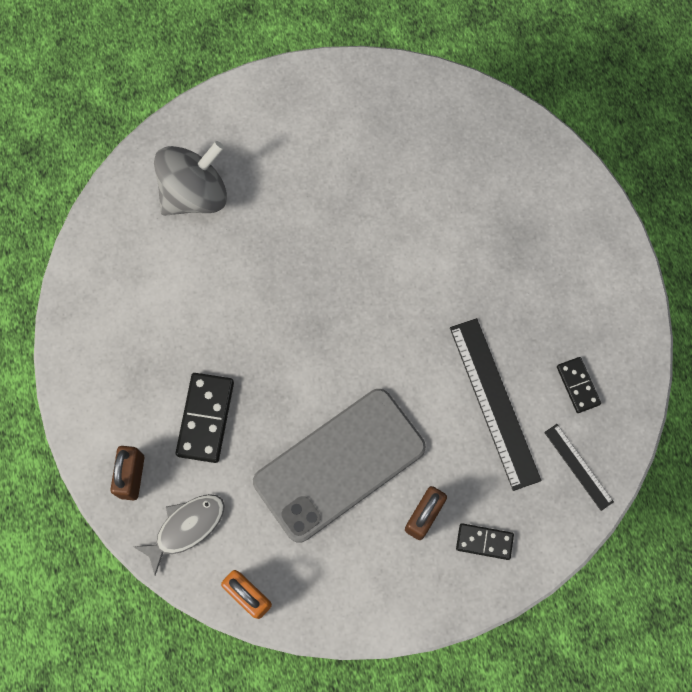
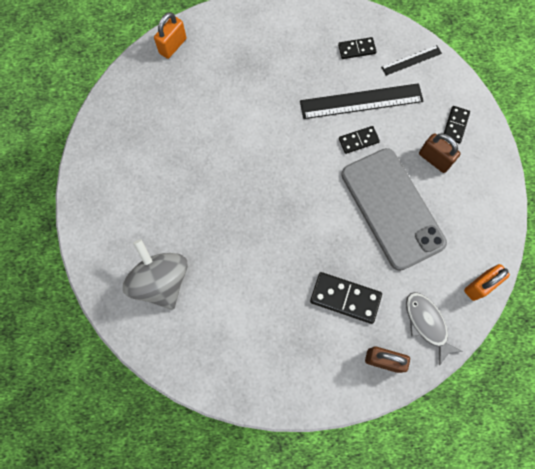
camera: 80 degrees left, 0 degrees up
none -> orange padlock [154,12,186,59]
none -> black domino [339,126,380,154]

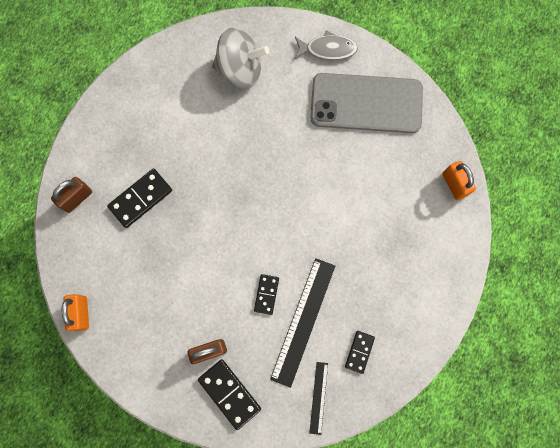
camera: 120 degrees right, 5 degrees up
grey phone [341,148,447,271] -> grey phone moved to [310,73,423,133]
grey fish [406,292,463,365] -> grey fish moved to [295,30,358,60]
black domino [444,106,470,144] -> black domino [198,359,261,430], size x1.63

